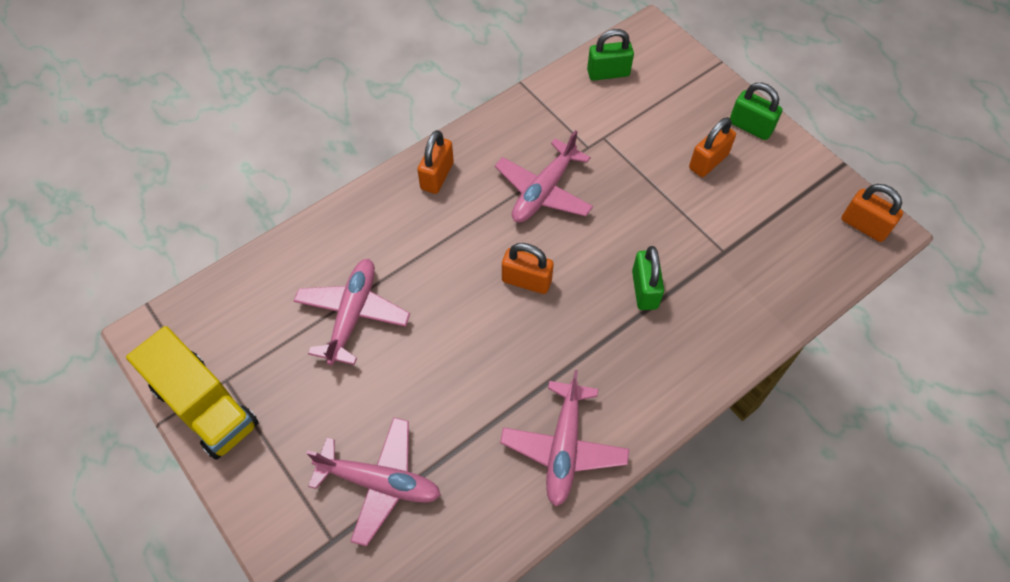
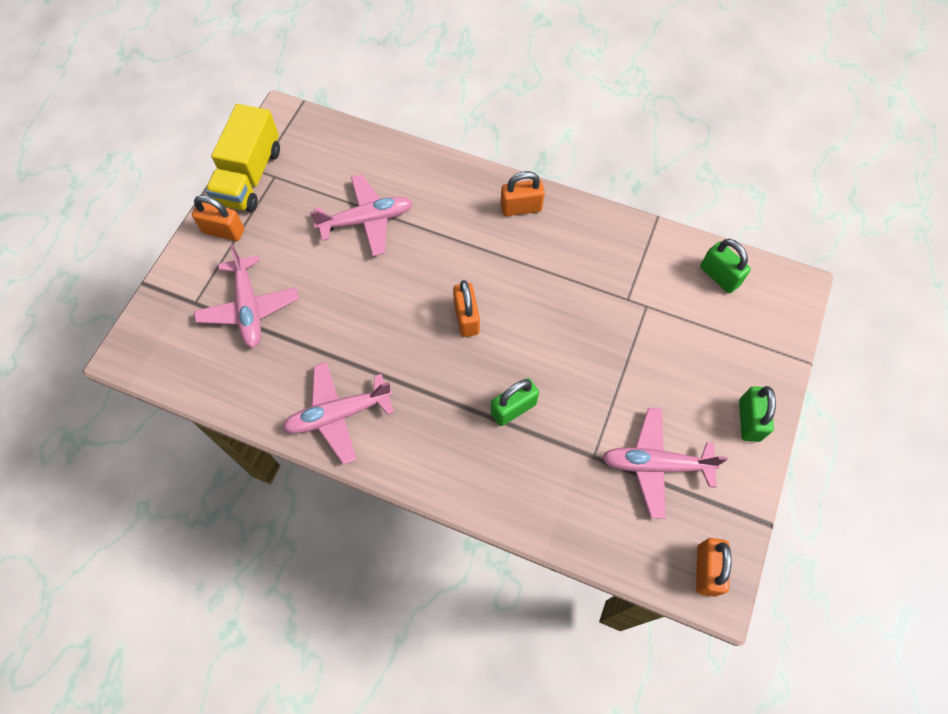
camera: 60 degrees right, 5 degrees up
pink plane [495,130,593,223] -> pink plane moved to [602,408,728,519]
orange padlock [689,117,736,177] -> orange padlock moved to [192,195,244,241]

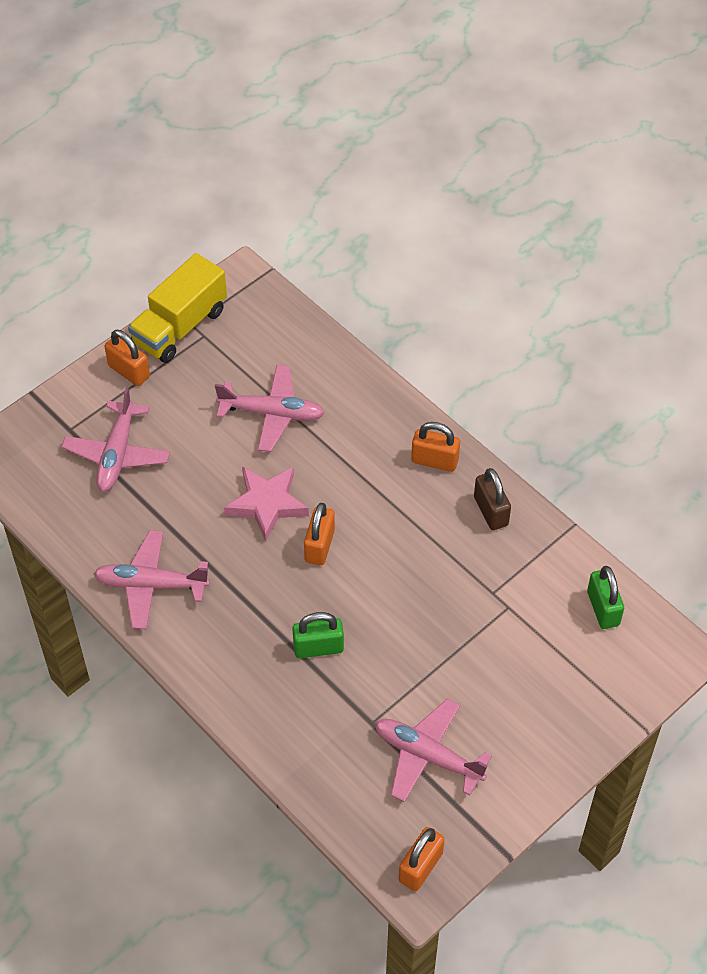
camera: 25 degrees right, 10 degrees down
green padlock [739,386,776,442] -> none
none -> pink star [224,467,309,541]
none -> brown padlock [474,468,511,530]

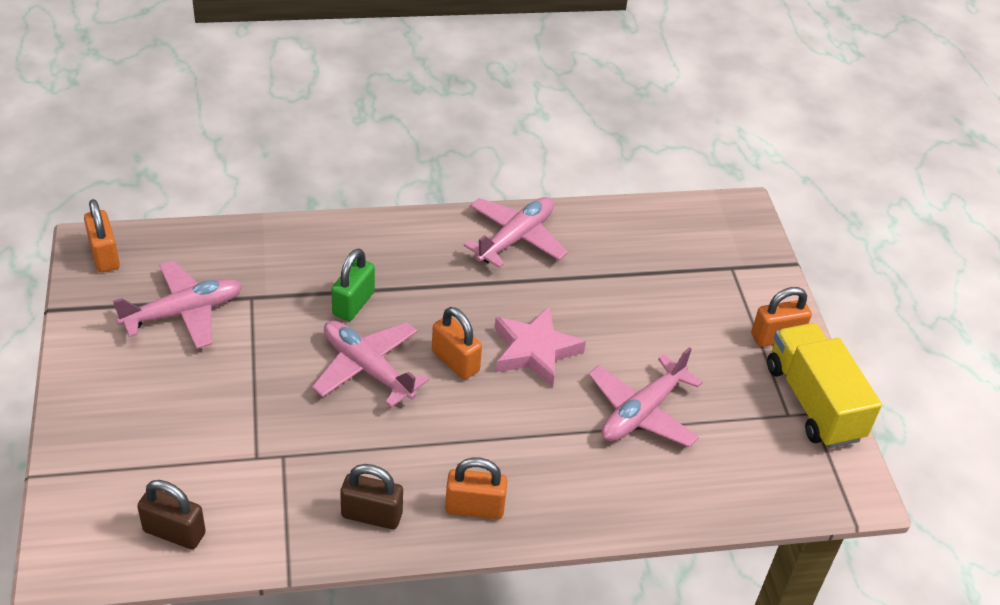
camera: 120 degrees right, 10 degrees down
pink plane [62,387,170,492] -> pink plane moved to [312,321,429,407]
orange padlock [411,422,460,472] -> orange padlock turned 45 degrees clockwise [445,458,508,519]
green padlock [587,566,624,629] -> brown padlock [137,480,206,549]

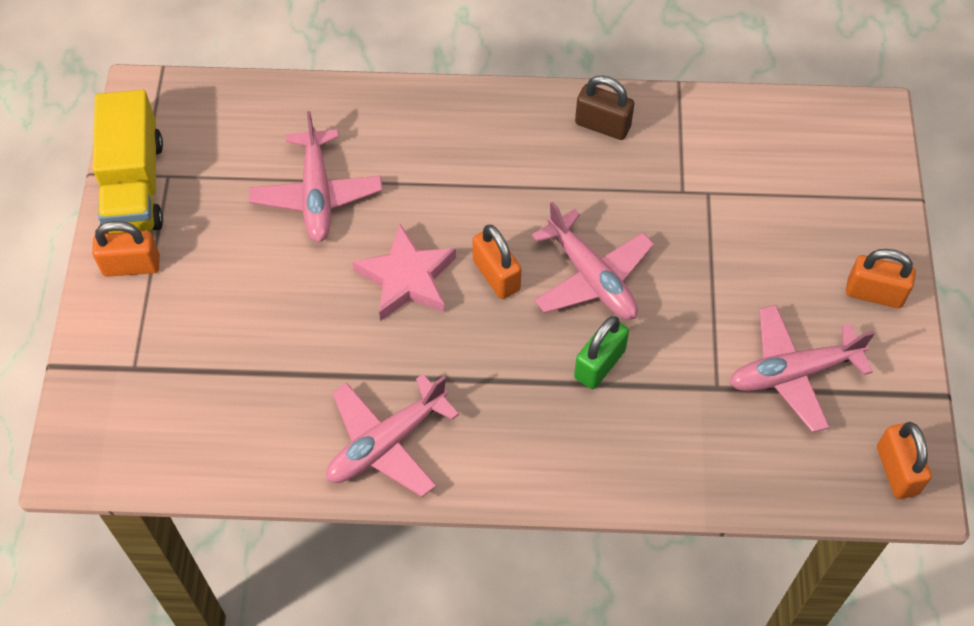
camera: 165 degrees left, 15 degrees up
brown padlock [137,480,206,549] -> none
orange padlock [445,458,508,519] -> orange padlock moved to [846,249,916,308]
pink plane [589,347,703,447] -> pink plane turned 120 degrees clockwise [249,111,383,242]

